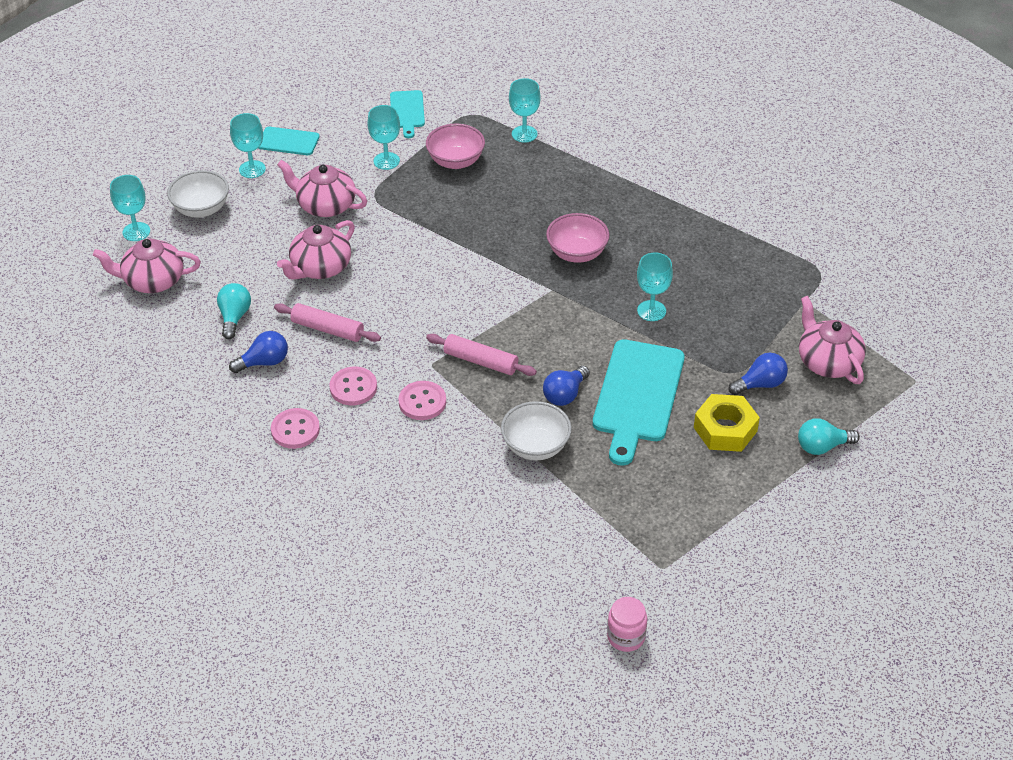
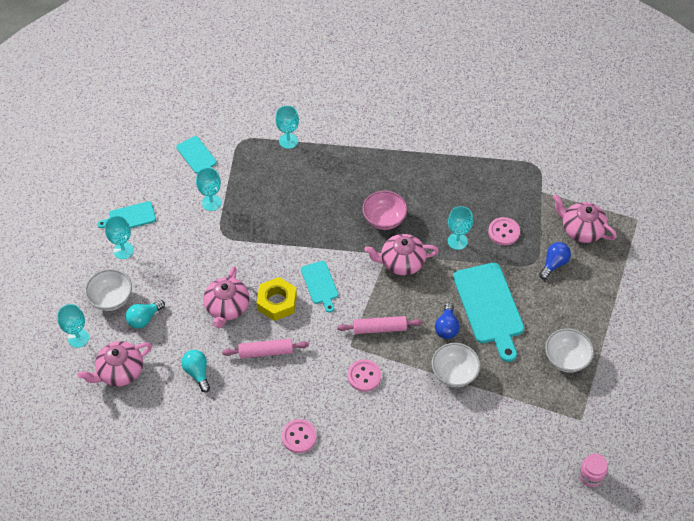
camera: 30 degrees left, 10 degrees up
blue light bulb [229,331,288,373] -> none
pink teapot [277,160,367,217] -> pink teapot moved to [364,234,439,275]
pink button [329,367,377,405] -> pink button moved to [488,217,520,245]
pink bowl [426,124,485,169] -> none
yellow nut [694,394,760,452] -> yellow nut moved to [257,277,297,321]
turquoise light bulb [798,418,860,455] -> turquoise light bulb moved to [126,300,165,329]
none -> turquoise cutting board [301,261,338,313]
none -> white bowl [545,328,594,373]

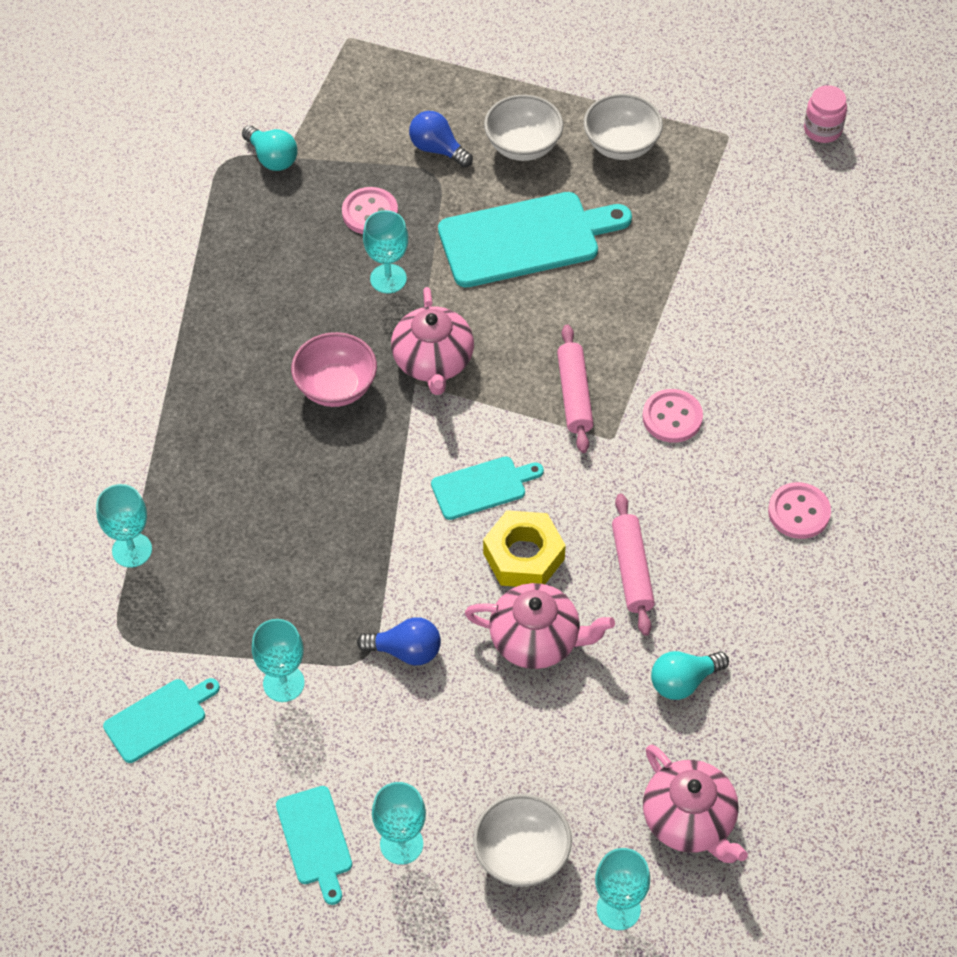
camera: 90 degrees left, 0 degrees up
turquoise light bulb [126,300,165,329] -> turquoise light bulb moved to [242,126,297,171]
white bowl [431,343,481,387] -> white bowl moved to [484,95,563,161]
blue light bulb [435,303,460,339] -> blue light bulb moved to [357,617,441,666]
pink teapot [553,194,617,243] -> none

